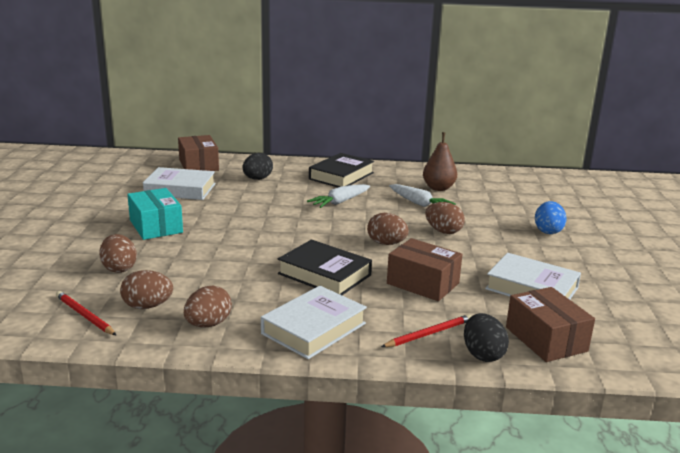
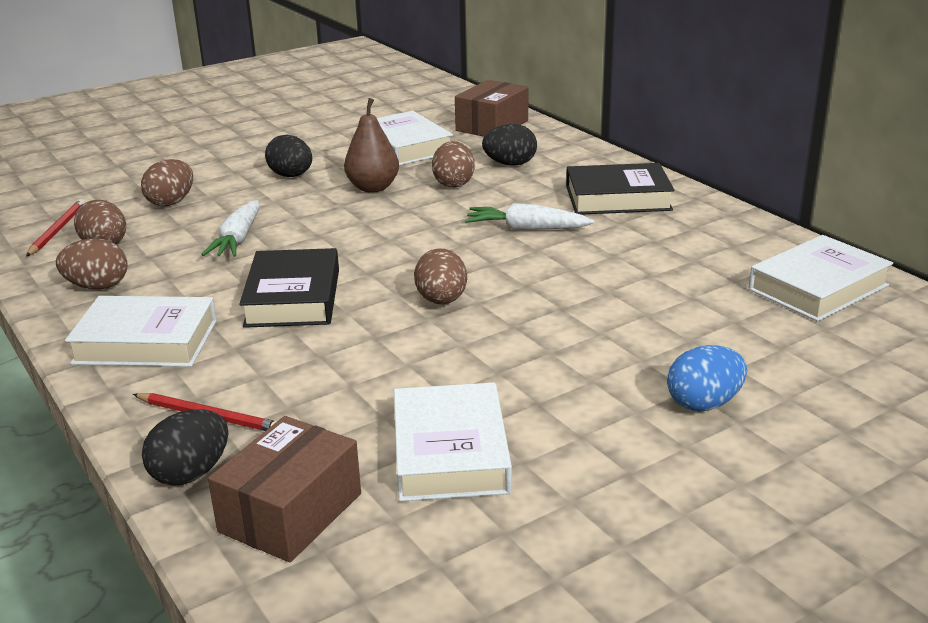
camera: 55 degrees right, 5 degrees up
turquoise box [127,188,183,240] -> black egg [265,135,312,177]
brown box [387,238,462,301] -> none
white carrot [389,184,456,207] -> white carrot moved to [201,200,259,257]
brown pear [423,132,457,191] -> brown pear moved to [344,98,399,193]
brown egg [425,202,465,234] -> brown egg moved to [432,141,475,188]
none -> white book [748,235,893,322]

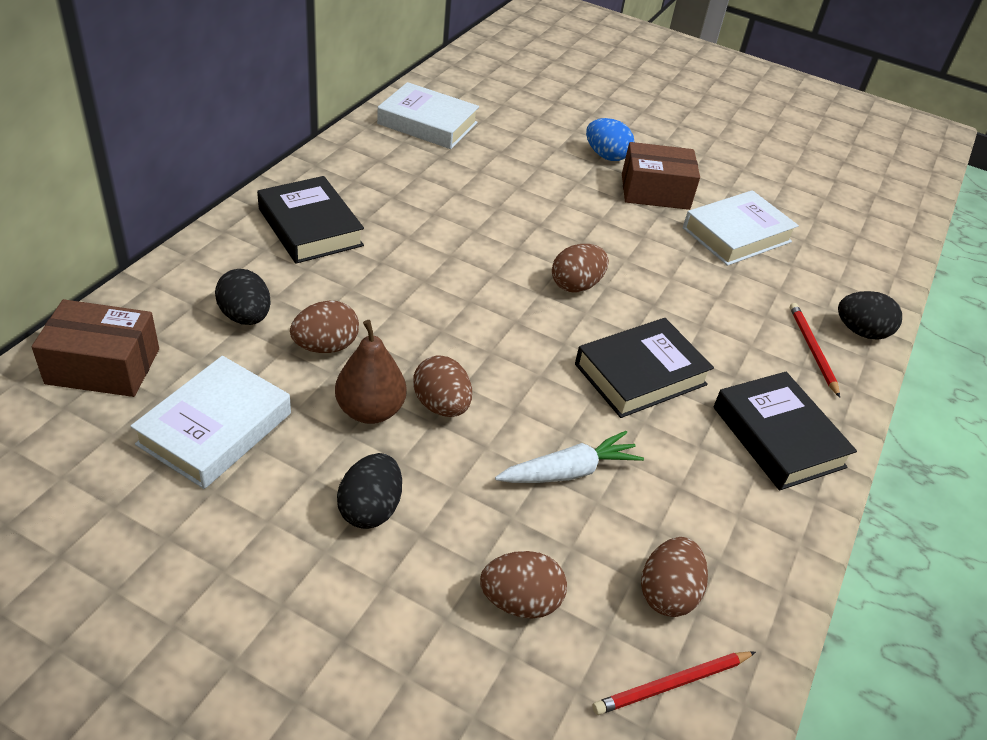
camera: 125 degrees left, 15 degrees up
brown egg [56,238,127,290] -> brown egg moved to [413,355,472,417]
white book [65,296,217,367] -> black book [713,372,857,490]
brown box [208,416,361,562] -> brown box moved to [622,142,700,210]
white carrot [465,203,594,230] -> none

